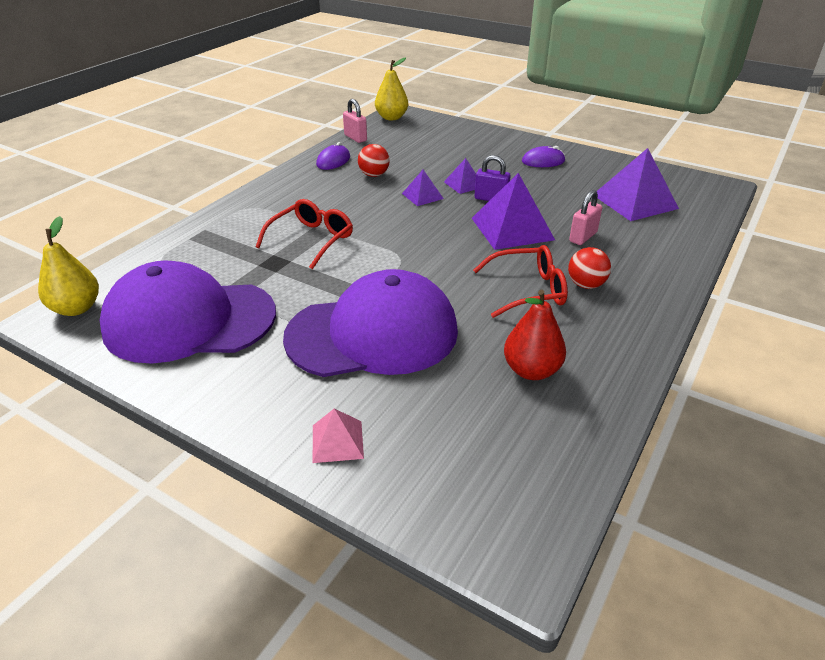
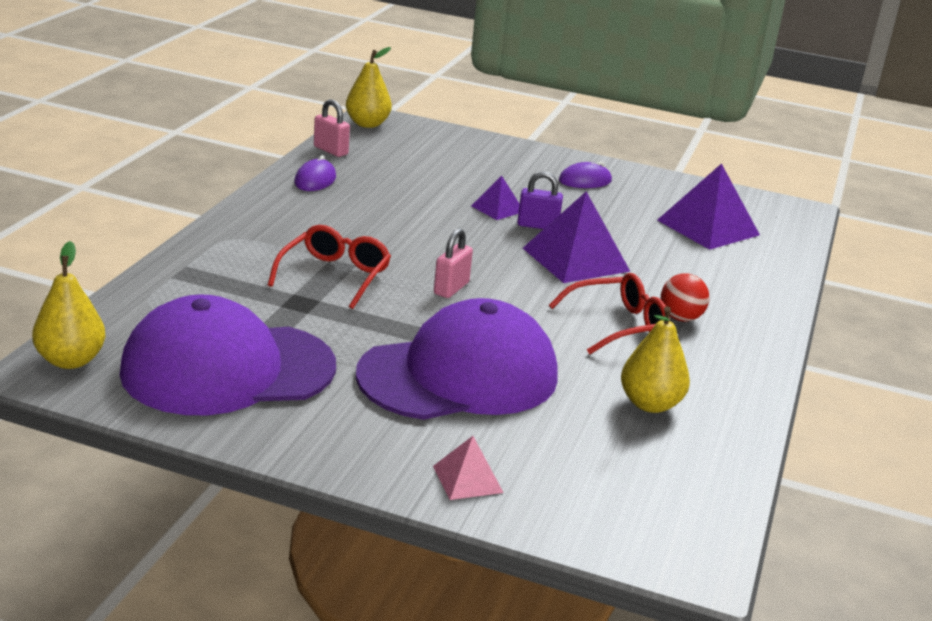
camera: 15 degrees left, 10 degrees down
red ball [358,144,390,177] -> none
purple pyramid [402,170,444,206] -> none
red pear [504,290,566,380] -> yellow pear [621,306,690,413]
pink padlock [569,190,602,245] -> pink padlock moved to [434,228,473,298]

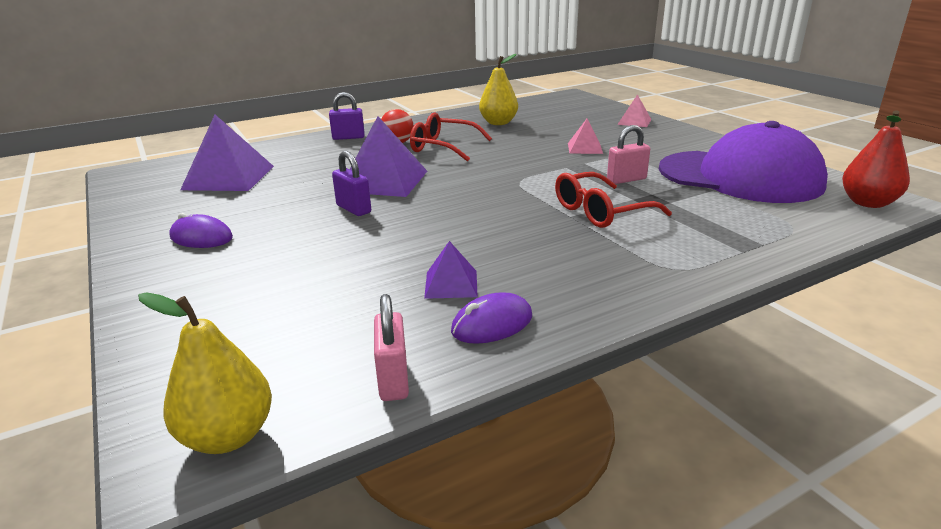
camera: 135 degrees left, 0 degrees up
yellow pear [32,241,106,369] -> red pear [842,111,910,208]
purple cap [356,298,558,420] -> pink pyramid [568,118,603,154]
pink padlock [434,228,473,298] -> pink padlock moved to [607,125,650,184]
purple pyramid [471,175,519,220] -> purple pyramid moved to [424,241,478,299]
none -> purple padlock [329,92,365,140]

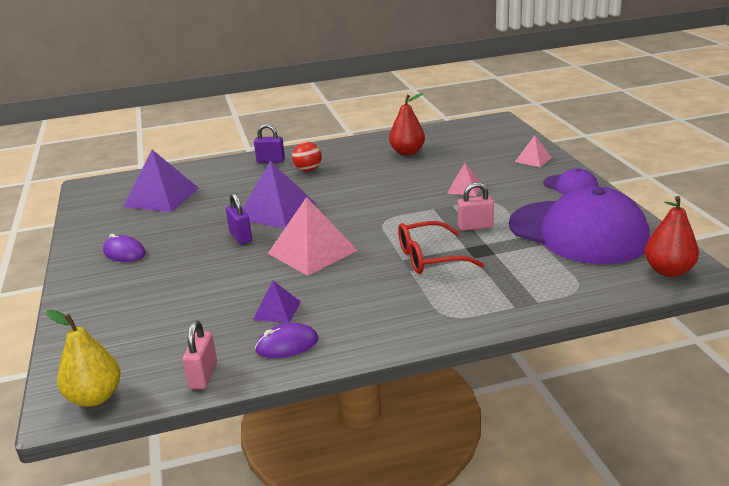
camera: 15 degrees right, 0 degrees up
red glasses [410,112,492,162] -> none
yellow pear [479,54,518,125] -> red pear [389,93,425,156]
none -> pink pyramid [268,197,358,276]
none -> purple cap [544,168,599,195]

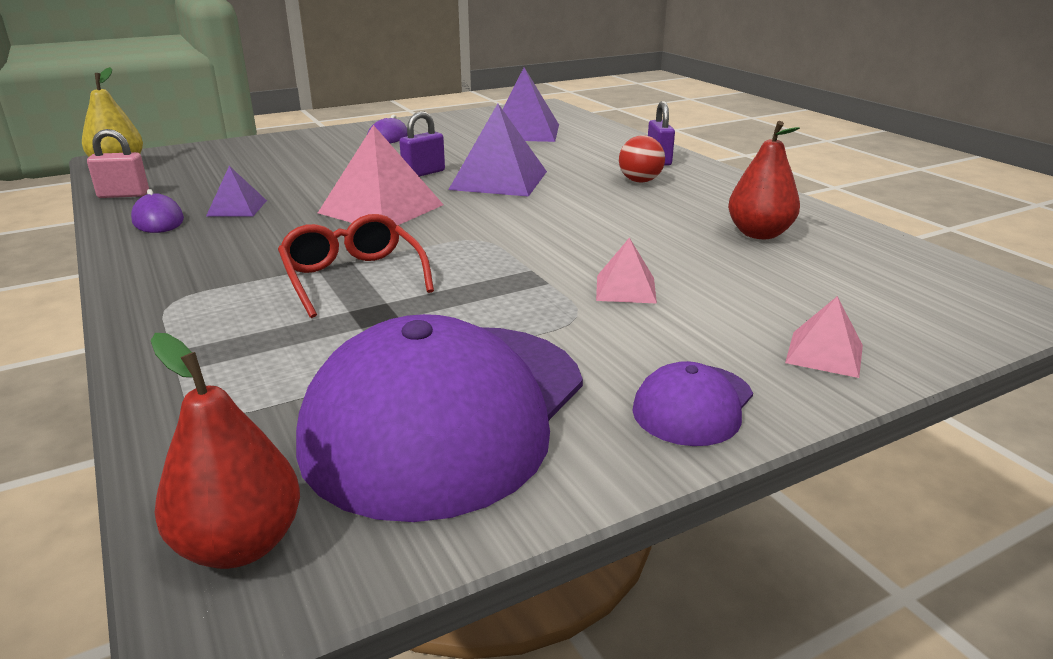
camera: 75 degrees right, 0 degrees up
pink padlock [458,182,494,231] -> none

